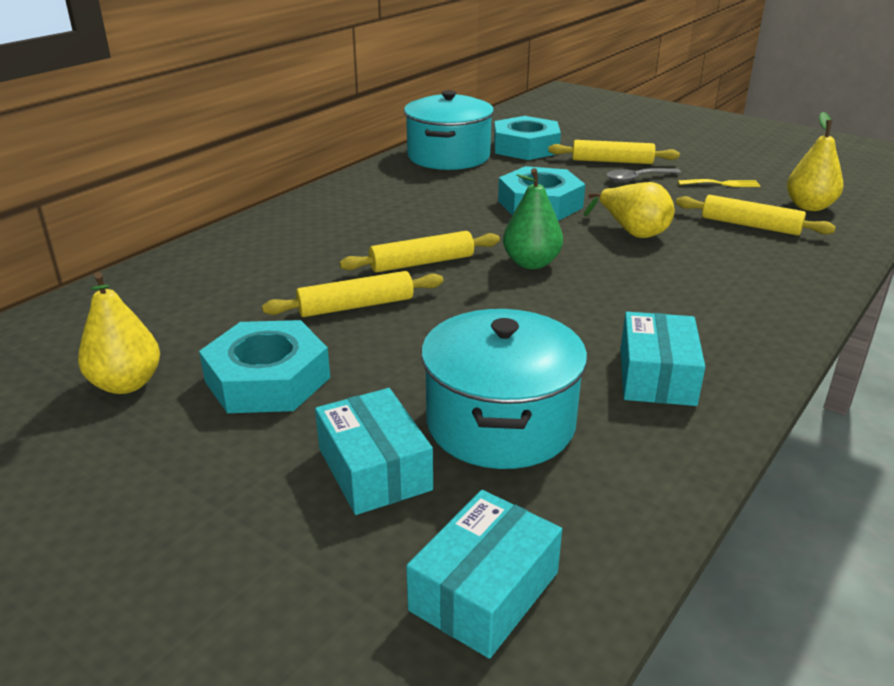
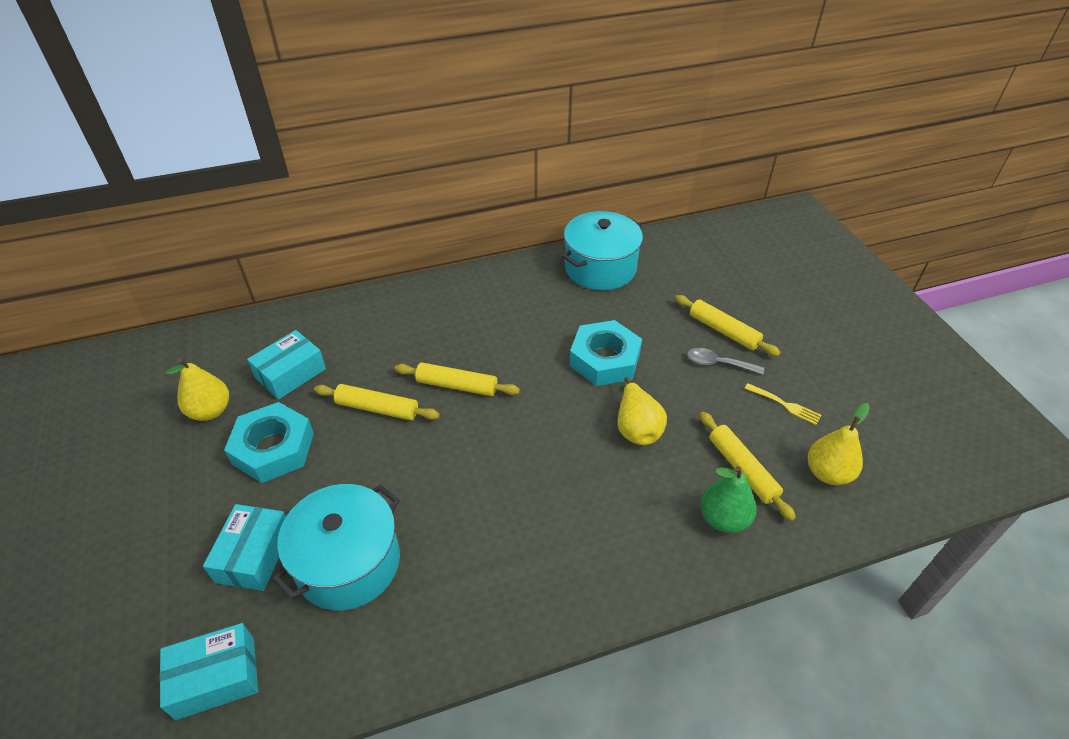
camera: 35 degrees right, 15 degrees up
turquoise nut [494,116,561,160] -> none
green pear [503,168,563,269] -> green pear moved to [700,466,757,533]
turquoise box [621,312,705,406] -> turquoise box moved to [247,330,326,399]

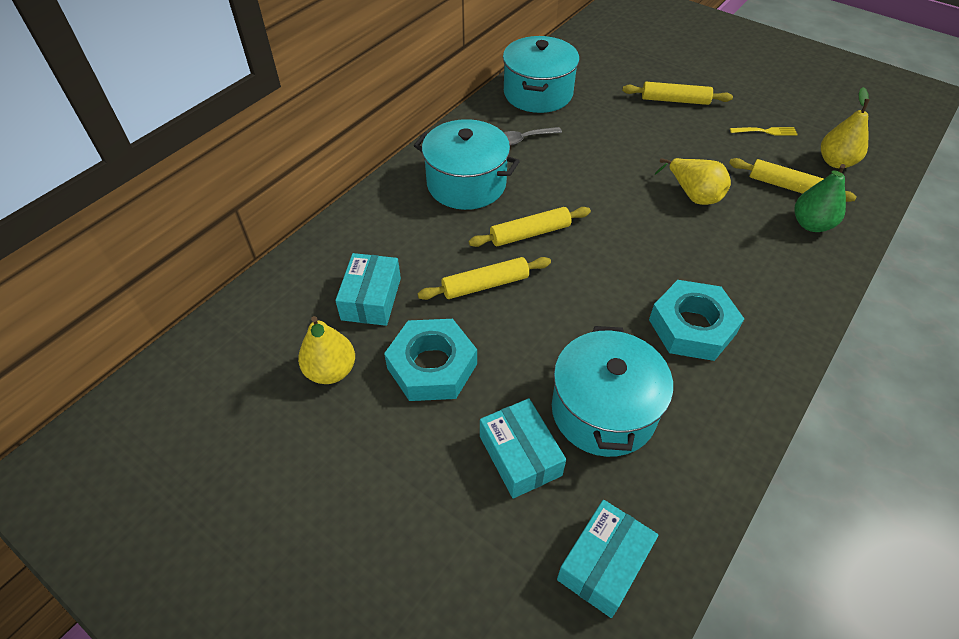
camera: 35 degrees left, 5 degrees up
turquoise nut [569,320,642,386] -> turquoise nut moved to [649,280,744,361]
grey spoon [687,348,764,374] -> grey spoon moved to [503,127,562,145]
none -> turquoise pot [414,119,520,210]

